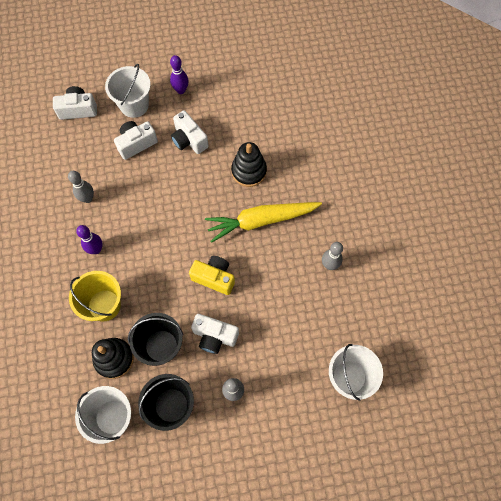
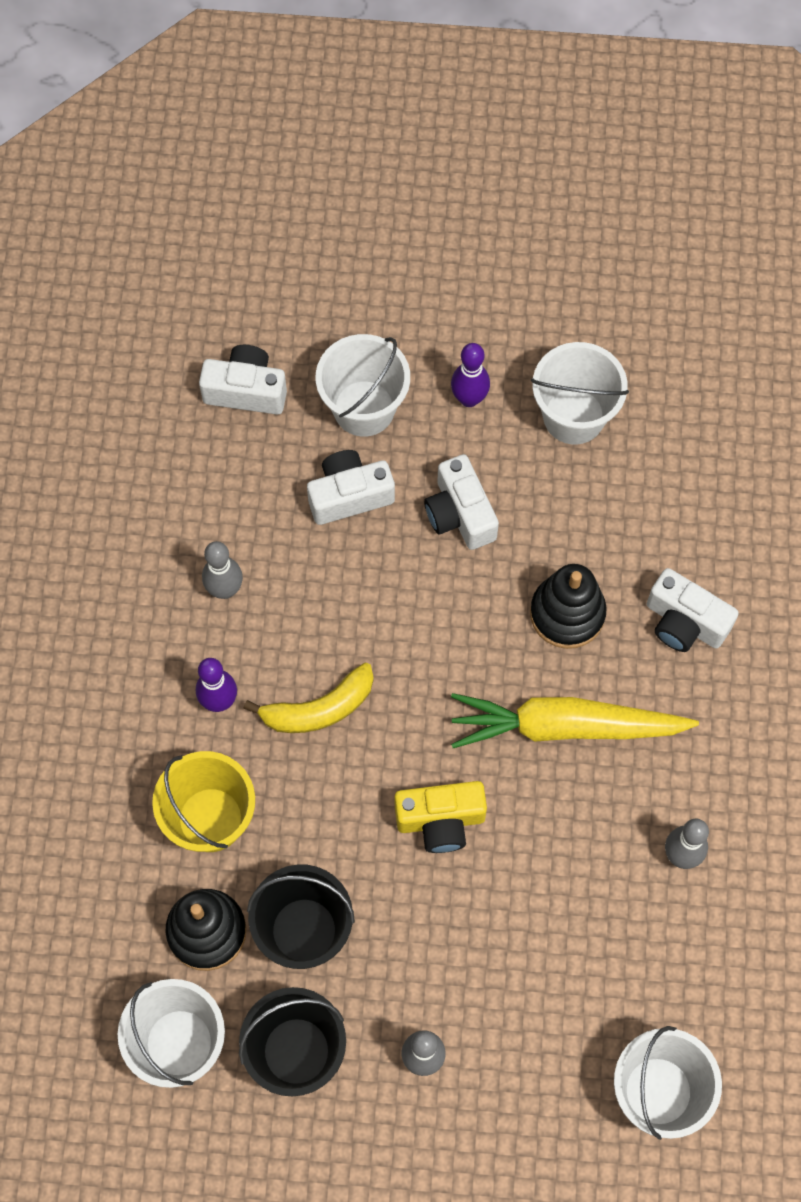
camera: 15 degrees right, 0 degrees up
yellow camera [189,256,235,295] -> yellow camera turned 135 degrees clockwise [395,781,487,853]
white camera [191,314,239,354] -> white camera moved to [647,568,739,652]
none -> yellow banana [243,663,374,733]
none -> white bucket [531,342,629,445]

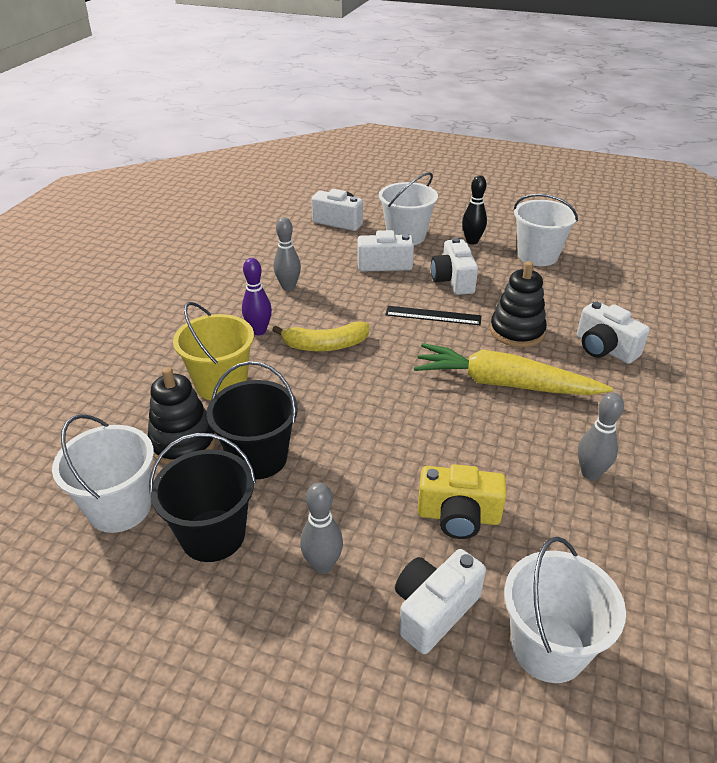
camera: 15 degrees right, 30 degrees down
yellow camera [395,781,487,853] -> yellow camera moved to [418,464,506,539]
purple bowling pin [451,343,490,407] -> black bowling pin [462,175,487,244]
none -> black ruler [385,306,481,325]
none -> white camera [395,549,486,654]

